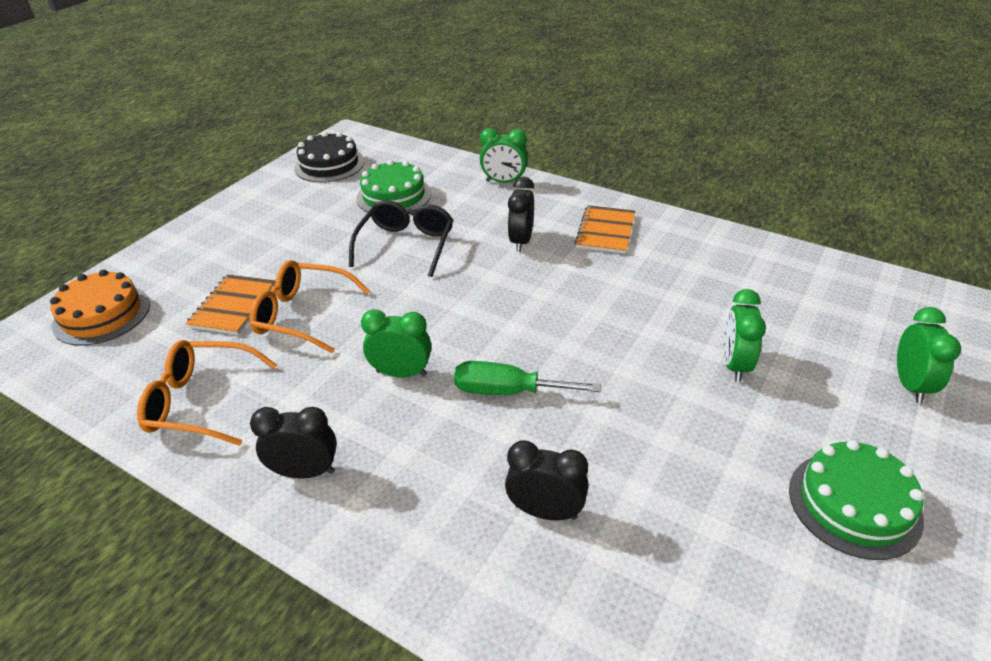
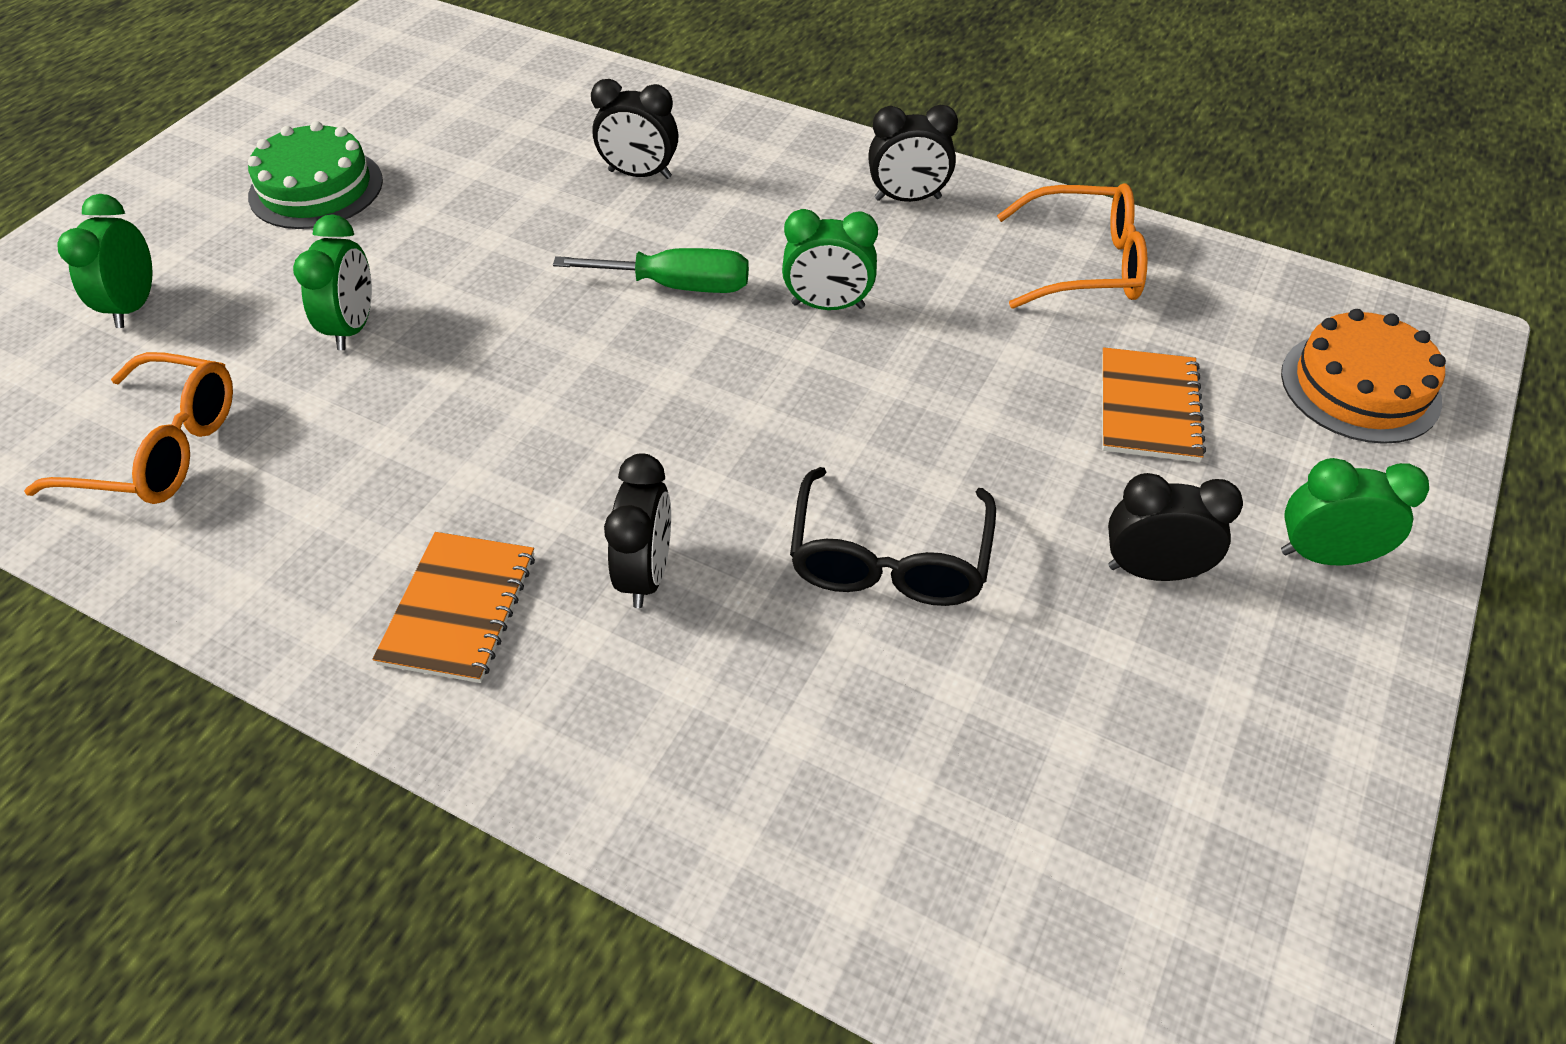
camera: 175 degrees right, 10 degrees up
orange glasses [250,260,371,353] -> orange glasses moved to [24,352,233,504]
black cake [294,132,365,183] -> none
green cake [357,160,431,212] -> none
green clock [480,128,528,183] -> green clock moved to [1281,458,1429,565]
none -> black clock [1108,473,1243,581]

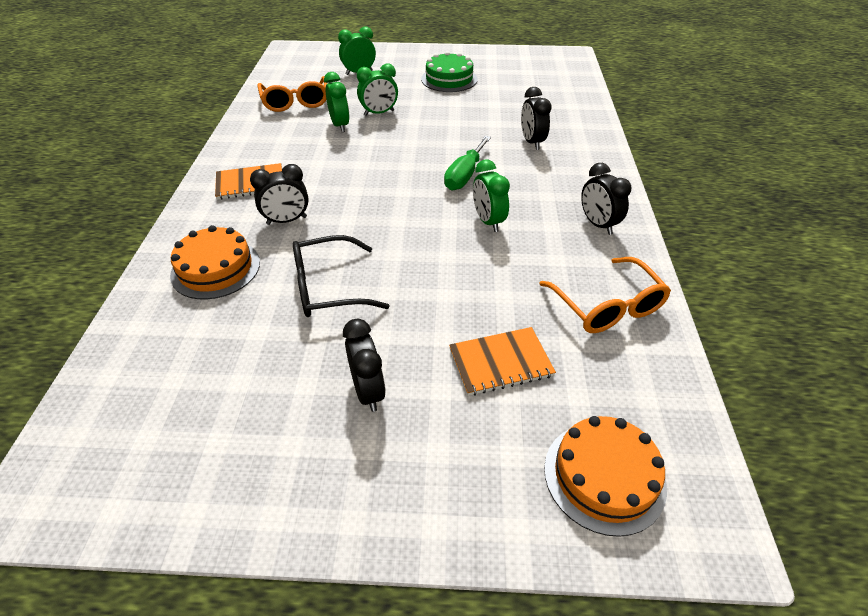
camera: 65 degrees right, 5 degrees down
green screwdriver [553,248,749,293] -> green screwdriver turned 45 degrees clockwise [444,136,491,190]
green clock [1281,458,1429,565] -> green clock moved to [324,72,349,132]
none -> orange cake [170,225,260,300]

